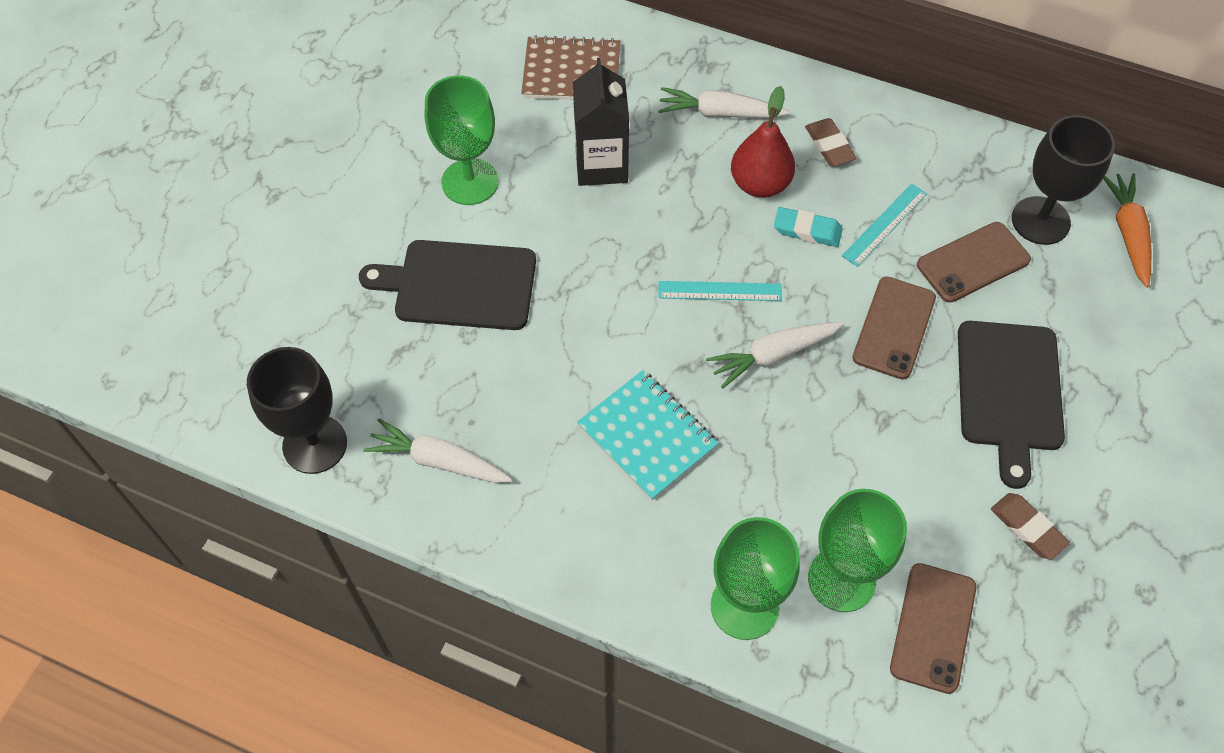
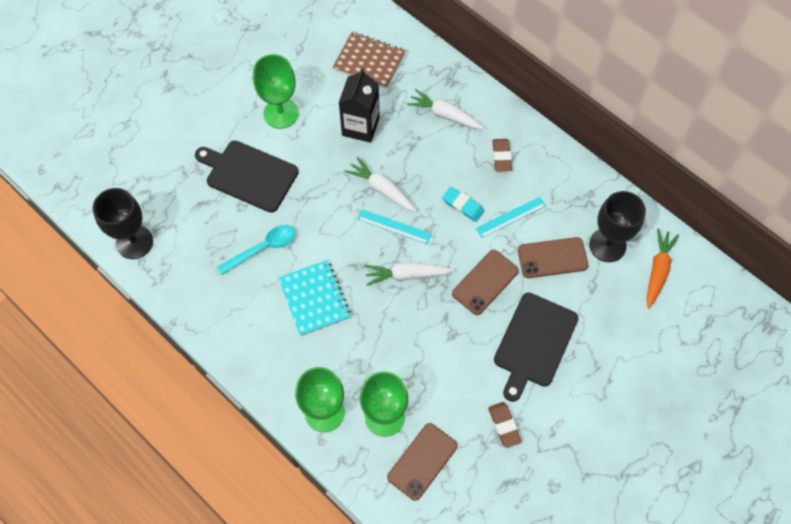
camera: 20 degrees right, 5 degrees up
white carrot [363,418,512,483] -> white carrot moved to [344,157,417,212]
red pear [731,86,795,198] -> none
none -> turquoise spoon [217,225,295,275]

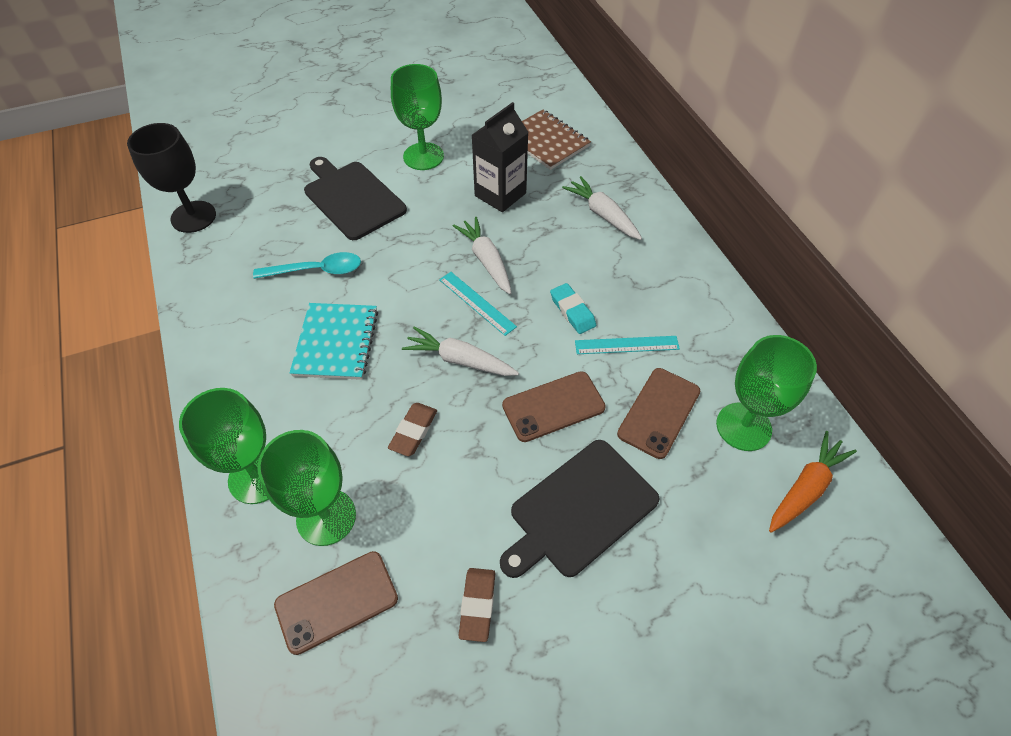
camera: 25 degrees right, 10 degrees down
brown eraser [492,139,512,172] -> brown eraser moved to [388,403,437,456]
brown phone [518,237,589,278] -> brown phone turned 75 degrees counterclockwise [617,368,700,459]
black goblet [589,191,646,262] -> green goblet [716,335,817,451]

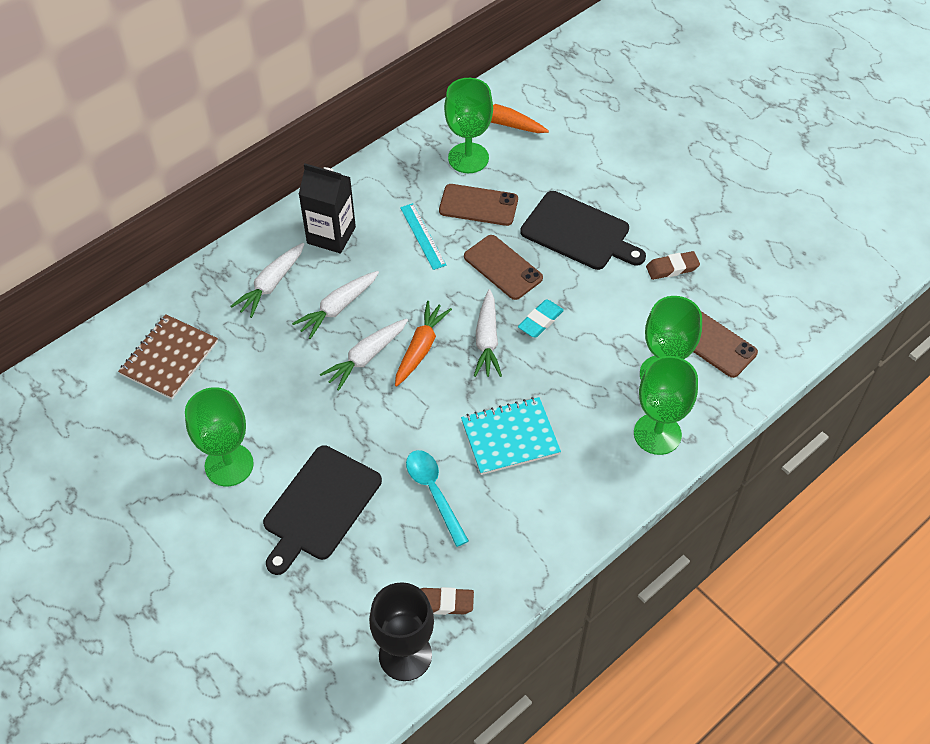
camera: 110 degrees left, 0 degrees up
brown eraser [388,403,437,456] -> brown eraser moved to [421,587,474,615]
turquoise ruler [439,272,517,336] -> orange carrot [395,301,452,387]
black carton [472,102,529,212] -> black carton moved to [299,164,356,254]
turquoise eraser [550,283,596,334] -> turquoise eraser moved to [518,299,564,338]
none -> white carrot [292,271,379,339]

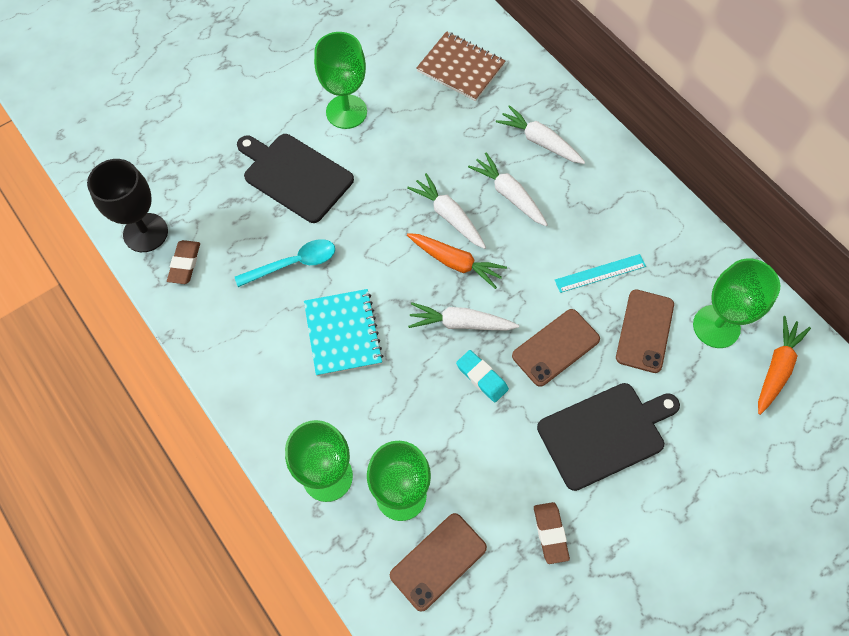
camera: 95 degrees right, 10 degrees up
black carton [299,164,356,254] -> none
black cutting board [520,191,646,270] -> black cutting board turned 150 degrees counterclockwise [537,383,680,491]

